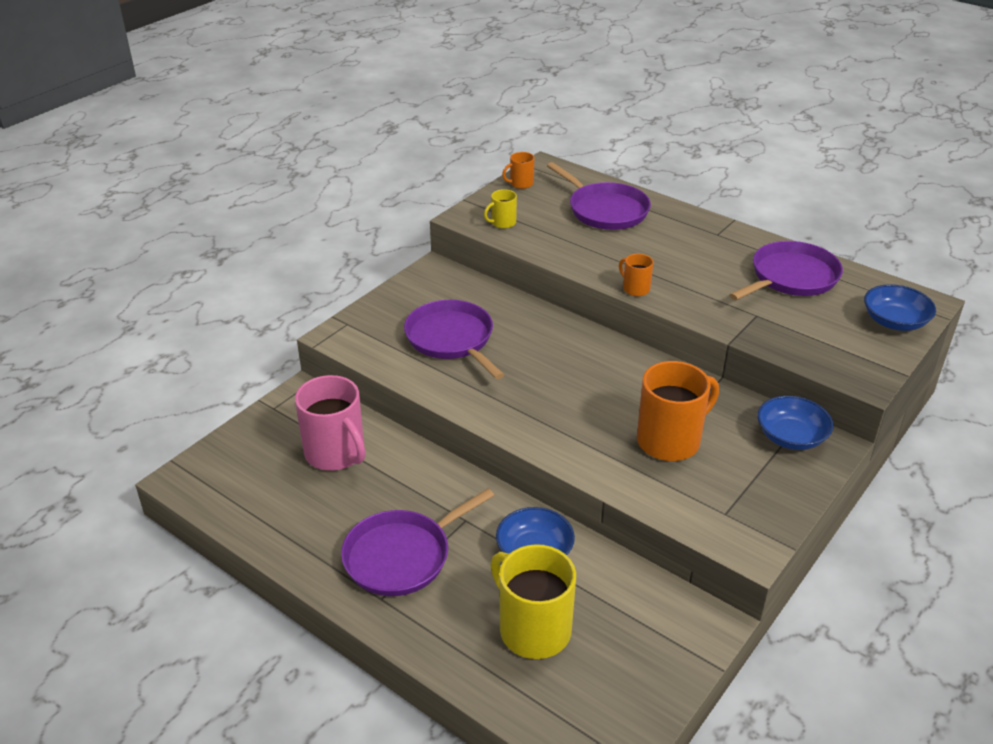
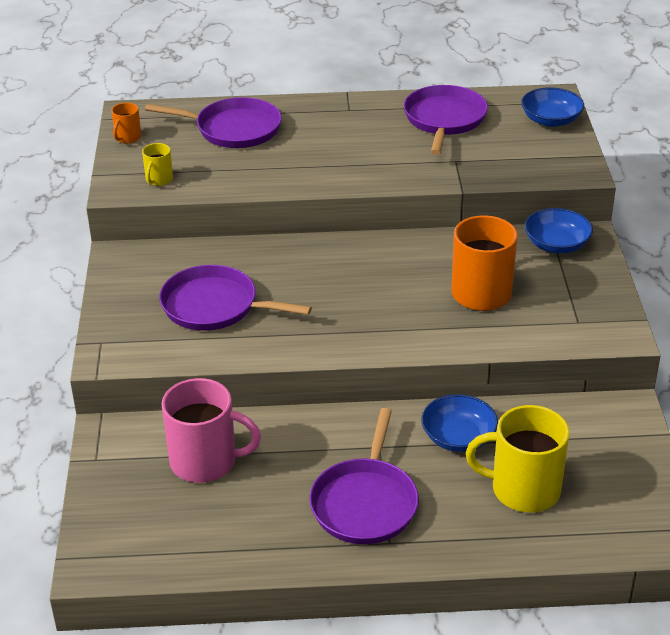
camera: 40 degrees left, 0 degrees up
orange mug [619,254,654,296] -> none

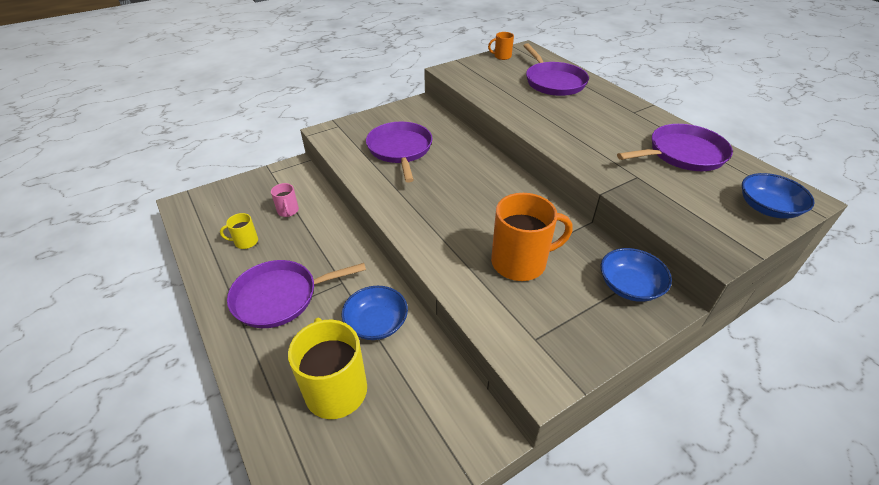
camera: 60 degrees right, 5 degrees up
yellow mug [142,143,173,186] -> yellow mug moved to [220,213,258,249]
pink mug [162,378,261,483] -> pink mug [271,183,299,217], size x0.48

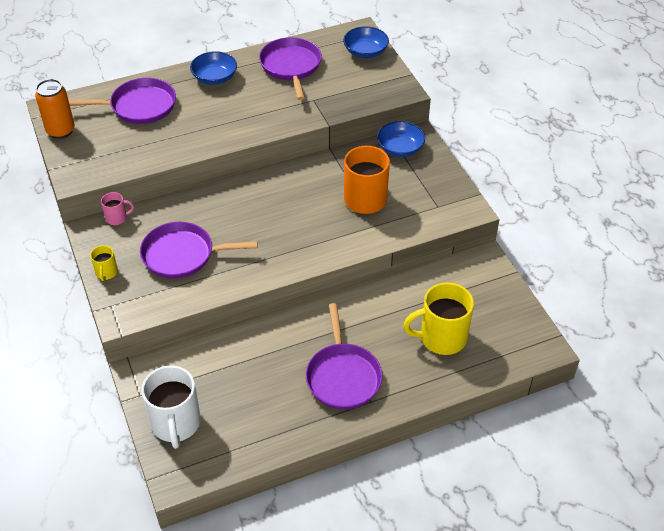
camera: 80 degrees left, 5 degrees up
yellow mug [220,213,258,249] -> yellow mug moved to [90,245,118,281]
pink mug [271,183,299,217] -> pink mug moved to [101,192,134,225]
blue bowl [341,286,408,340] -> blue bowl moved to [190,51,237,85]
orange mug [488,32,514,60] -> orange can [35,79,75,139]
none -> white mug [141,366,201,449]

